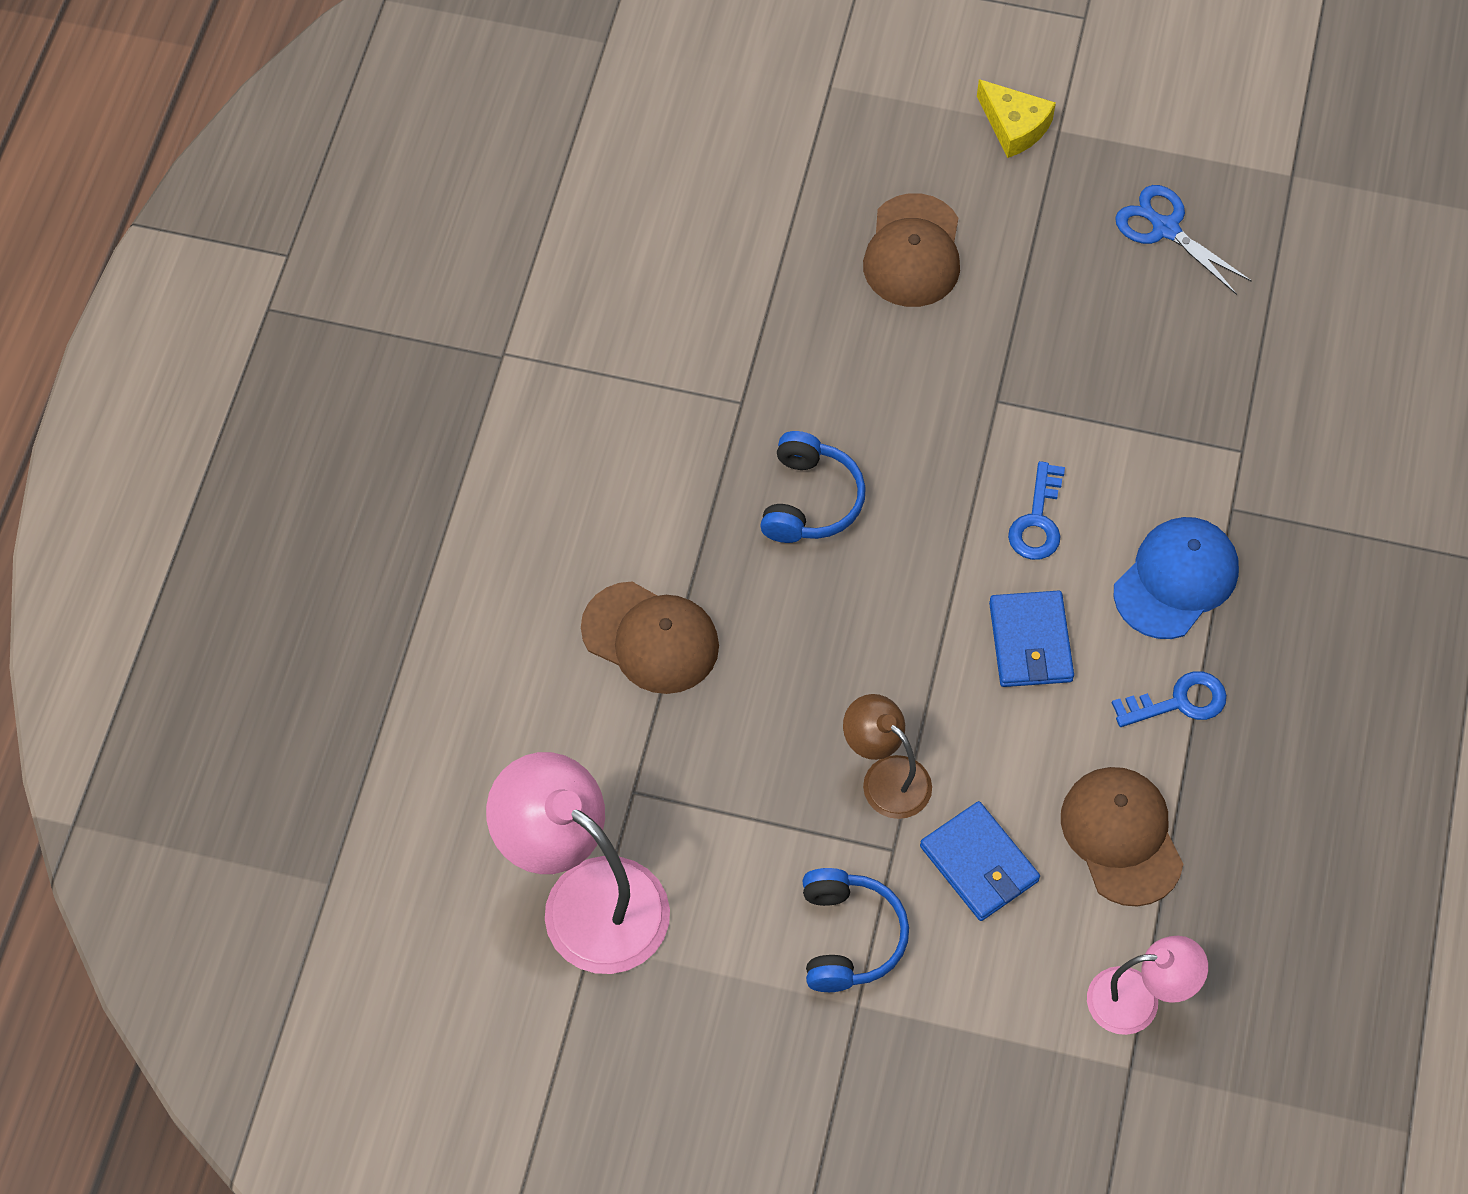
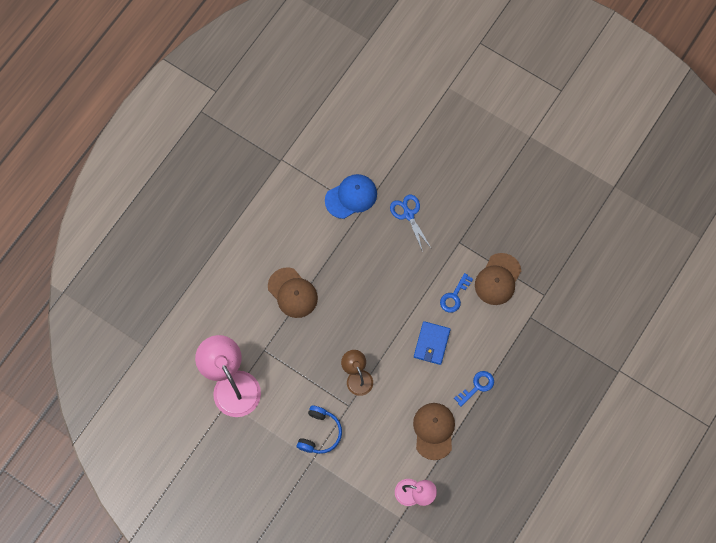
camera: 20 degrees right, 10 degrees up
blue headphones [760,431,866,543] -> none
brown cap [863,193,960,307] -> brown cap moved to [475,253,521,305]
blue wallet [920,801,1040,921] -> none
yellow cheese [977,79,1056,158] -> none
blue key [1112,671,1227,727] -> blue key turned 45 degrees counterclockwise [454,371,494,407]
blue cap [1114,517,1239,639] -> blue cap moved to [325,174,377,219]
blue scissors [1115,185,1252,295] -> blue scissors moved to [390,195,432,252]

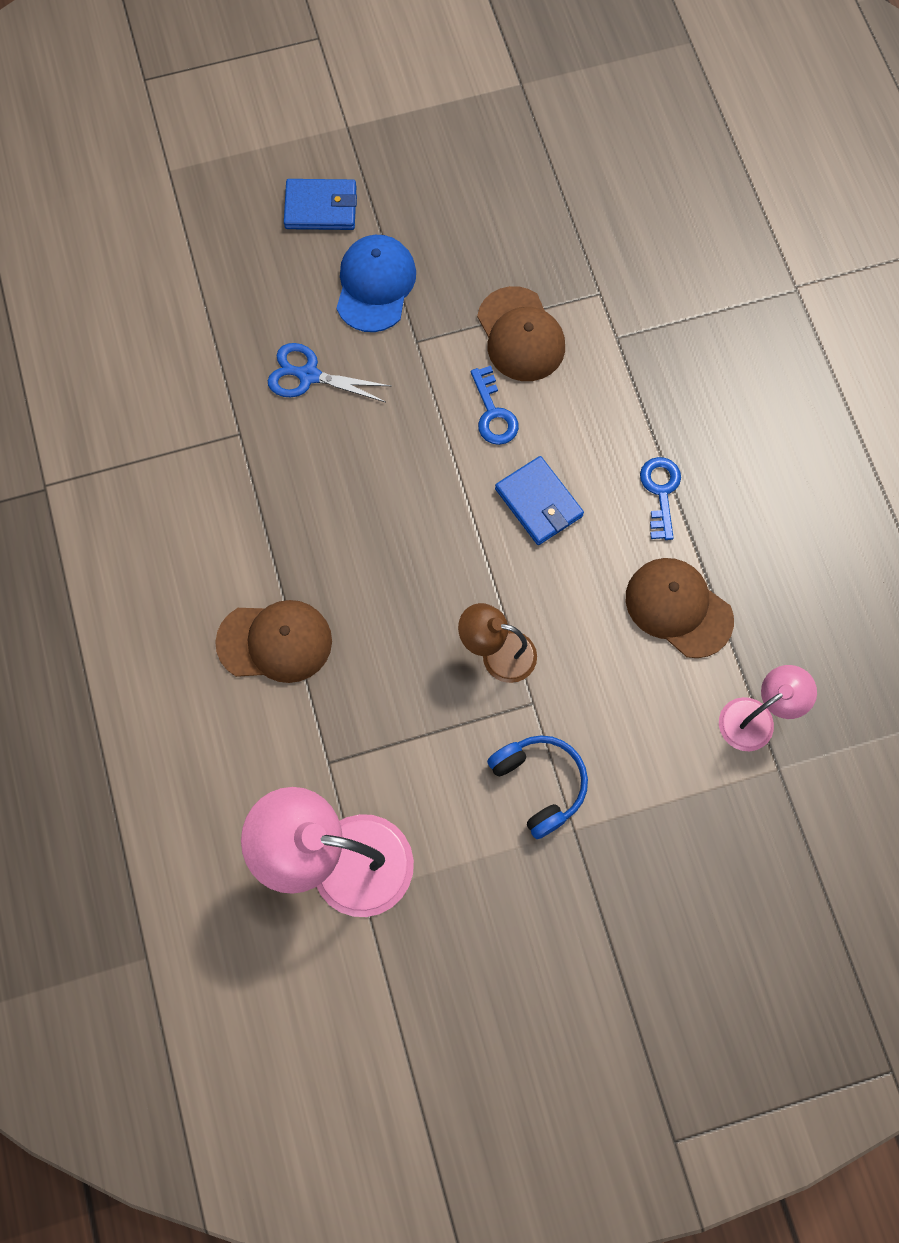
camera: 50 degrees left, 0 degrees up
blue cap [325,174,377,219] -> blue cap moved to [336,235,416,332]
none -> blue wallet [284,179,357,230]

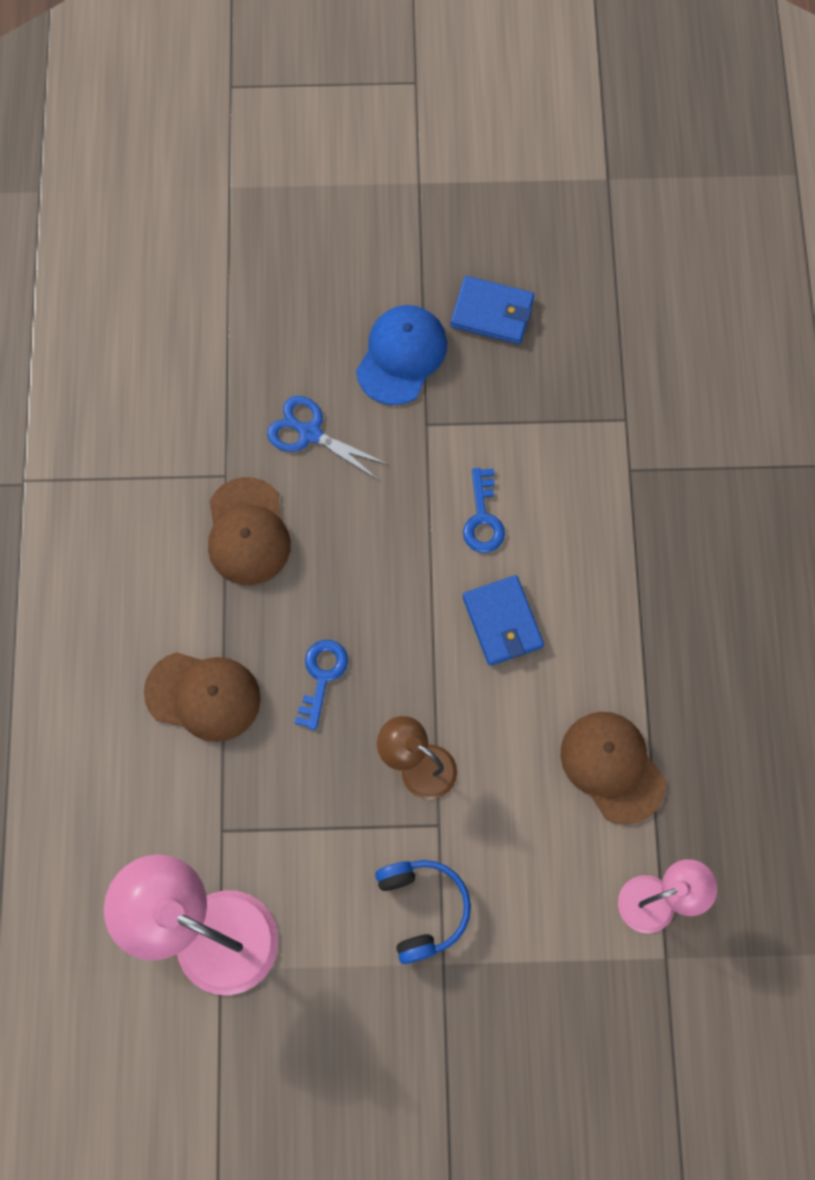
camera: 15 degrees right, 0 degrees up
blue wallet [284,179,357,230] -> blue wallet moved to [450,276,534,344]
brown cap [477,286,565,381] -> brown cap moved to [208,477,291,585]
blue key [640,457,681,540] -> blue key moved to [295,640,348,730]

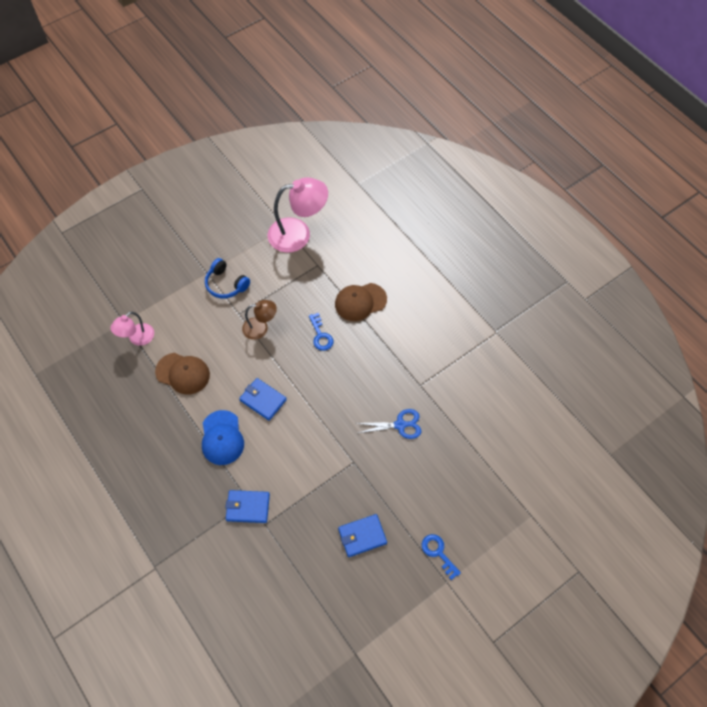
camera: 145 degrees right, 10 degrees down
brown cap [208,477,291,585] -> none
blue cap [356,305,447,405] -> blue cap moved to [202,410,244,465]
blue key [463,468,505,553] -> blue key moved to [422,534,461,580]
none -> blue wallet [225,490,270,523]

